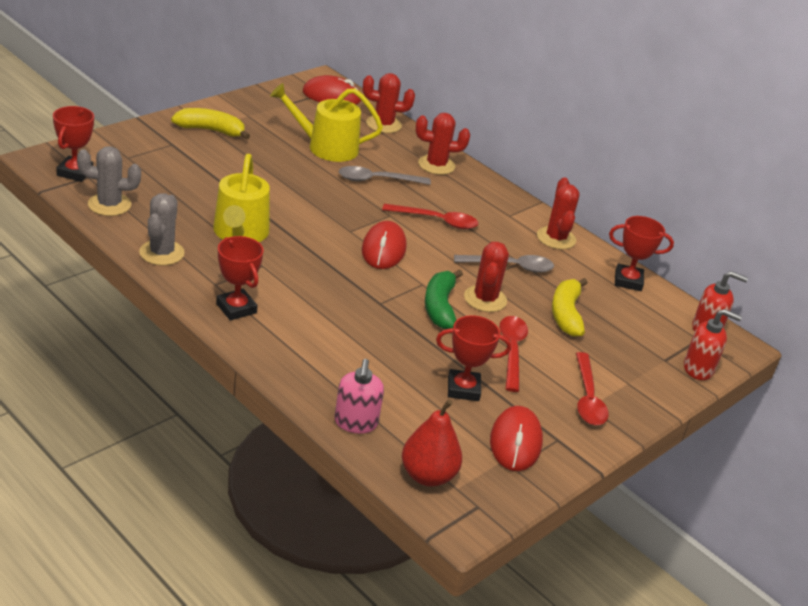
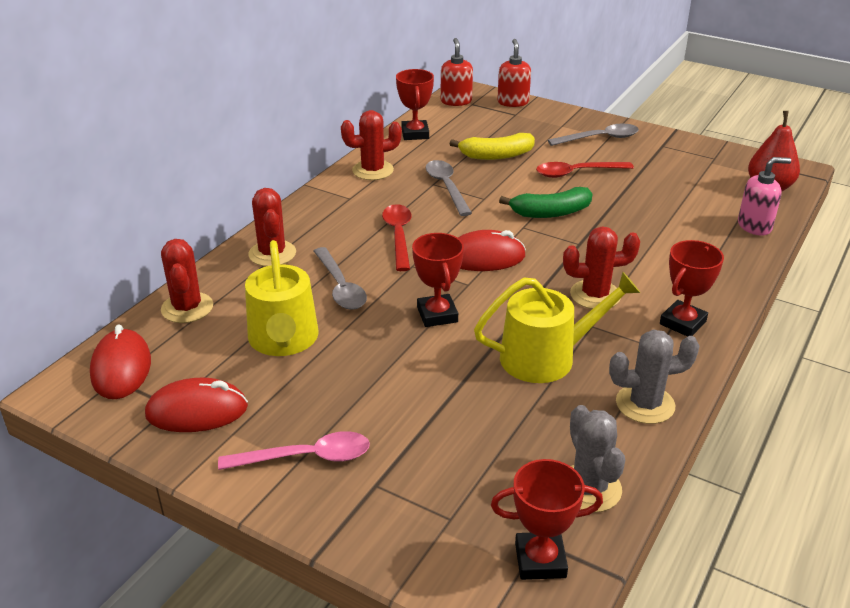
camera: 100 degrees left, 0 degrees up
yellow banana [171,108,250,139] -> pink spoon [218,431,370,470]
red trophy [436,315,511,401] -> red trophy moved to [412,233,464,327]
red cactus [464,242,509,312] -> red cactus moved to [563,227,640,309]
red mouse [490,406,543,471] -> red mouse moved to [145,378,248,432]
red spoon [576,352,608,425] -> grey spoon [548,124,639,146]

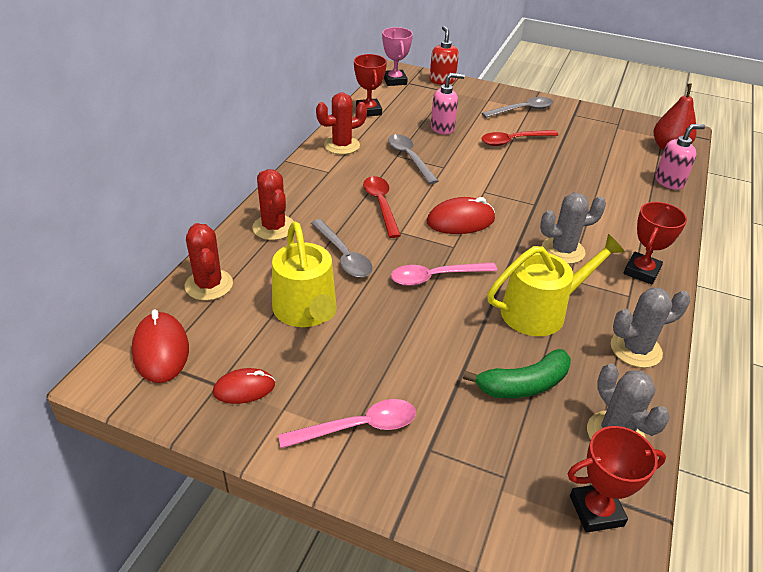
camera: 10 degrees left, 5 degrees up
red mouse [145,378,248,432] -> red mouse [213,368,275,404], size x0.65
red trophy [412,233,464,327] -> pink spoon [391,262,497,286]
red soap dispenser [440,38,473,106] -> pink trophy [382,27,413,86]
yellow banana [450,133,535,160] -> pink soap dispenser [431,73,465,135]
green banana [499,187,592,218] -> green banana moved to [463,349,571,398]
red cactus [563,227,640,309] -> grey cactus [540,193,606,264]

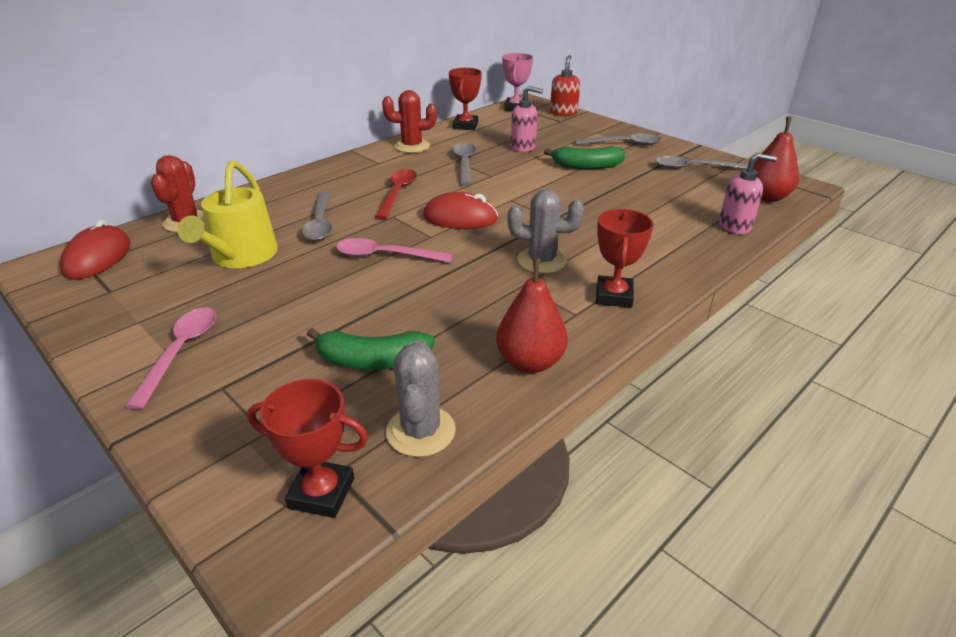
camera: 25 degrees right, 5 degrees down
red mouse [213,368,275,404] -> none
red cactus [252,169,294,240] -> none
pink spoon [278,399,416,448] -> pink spoon turned 90 degrees counterclockwise [125,307,216,410]
red spoon [481,130,559,146] -> green banana [544,146,625,170]
yellow watering can [487,234,625,336] -> none
grey cactus [611,287,690,368] -> red pear [496,258,568,373]
red trophy [624,202,687,284] -> red trophy turned 45 degrees counterclockwise [596,209,654,308]
none -> grey spoon [655,156,748,169]

